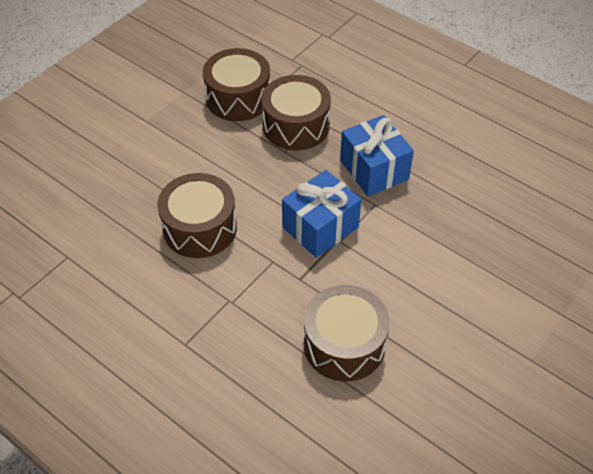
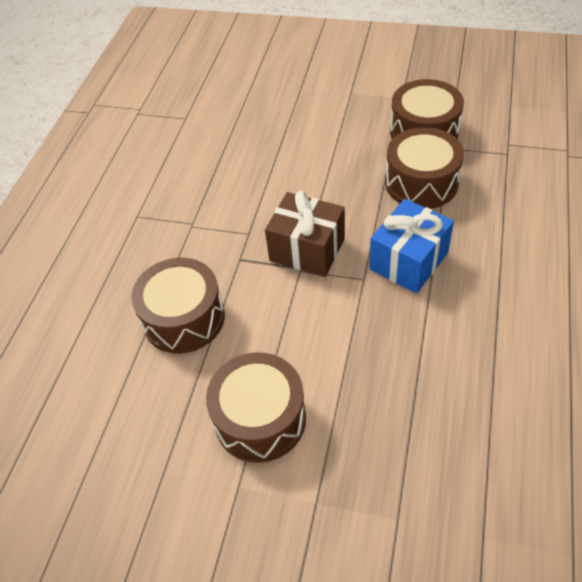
camera: 70 degrees right, 0 degrees up
brown drum [157,173,237,258] -> brown drum moved to [206,352,306,463]
blue gift [282,170,361,258] -> brown gift [265,191,345,277]

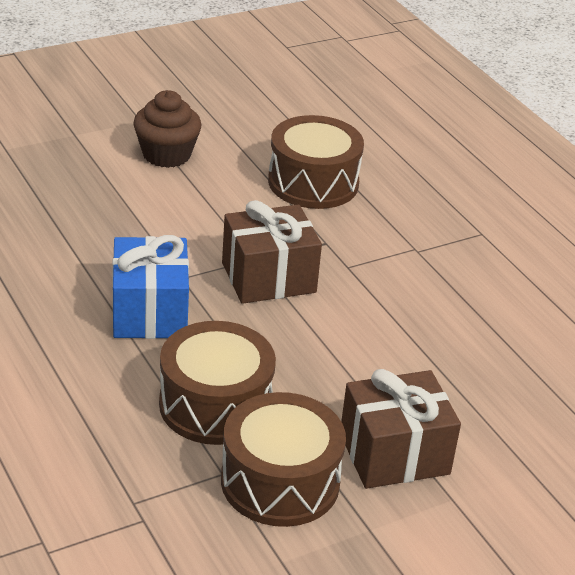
camera: 130 degrees right, 15 degrees down
brown drum [206,352,306,463] -> brown cupcake [133,90,202,168]
none -> brown gift [341,369,461,489]

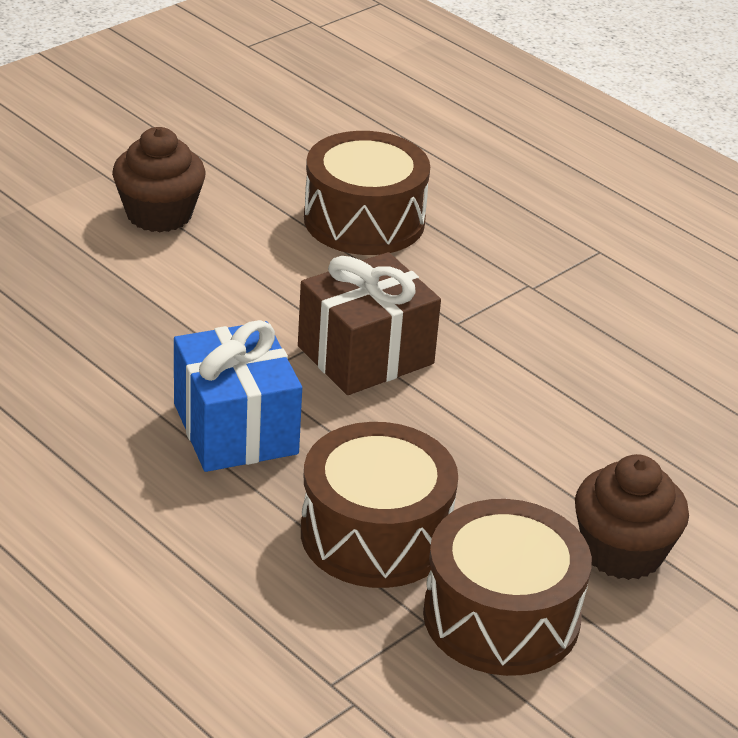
camera: 15 degrees left, 0 degrees up
brown gift [341,369,461,489] -> brown cupcake [575,454,689,580]

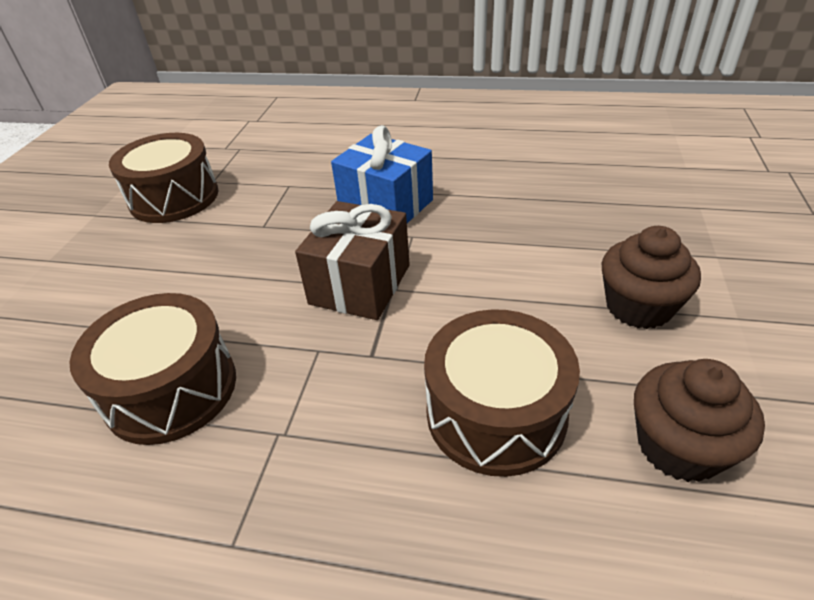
camera: 150 degrees right, 5 degrees up
brown drum [301,422,458,588] -> brown drum moved to [70,293,236,445]
brown cupcake [575,454,689,580] -> brown cupcake moved to [634,359,765,482]

